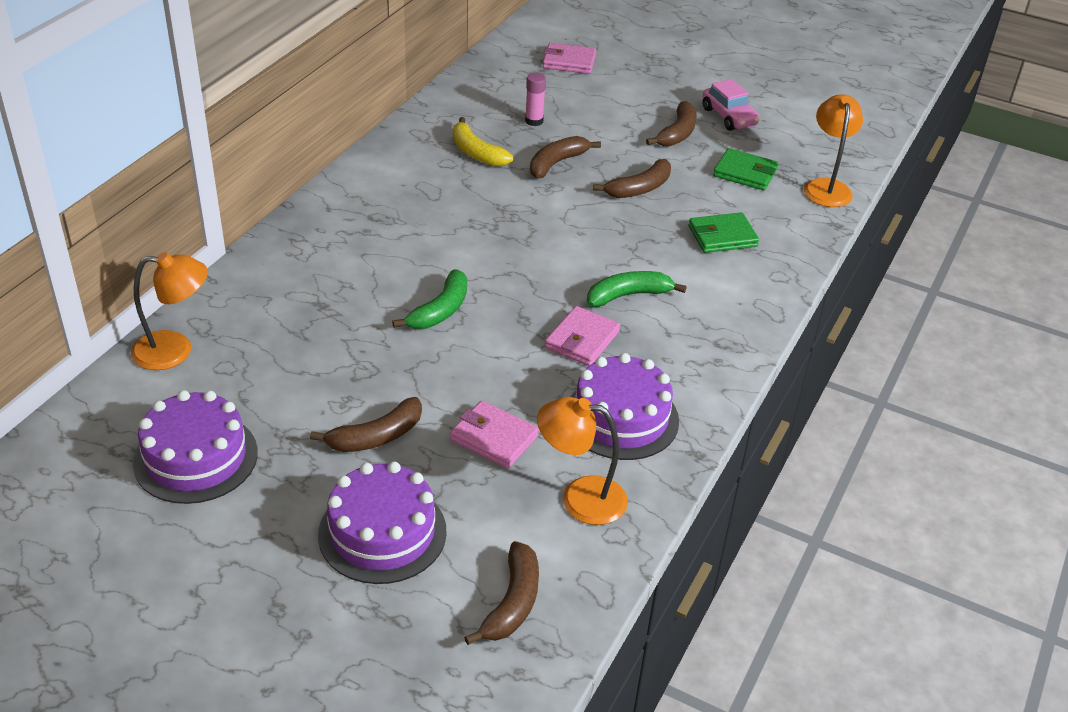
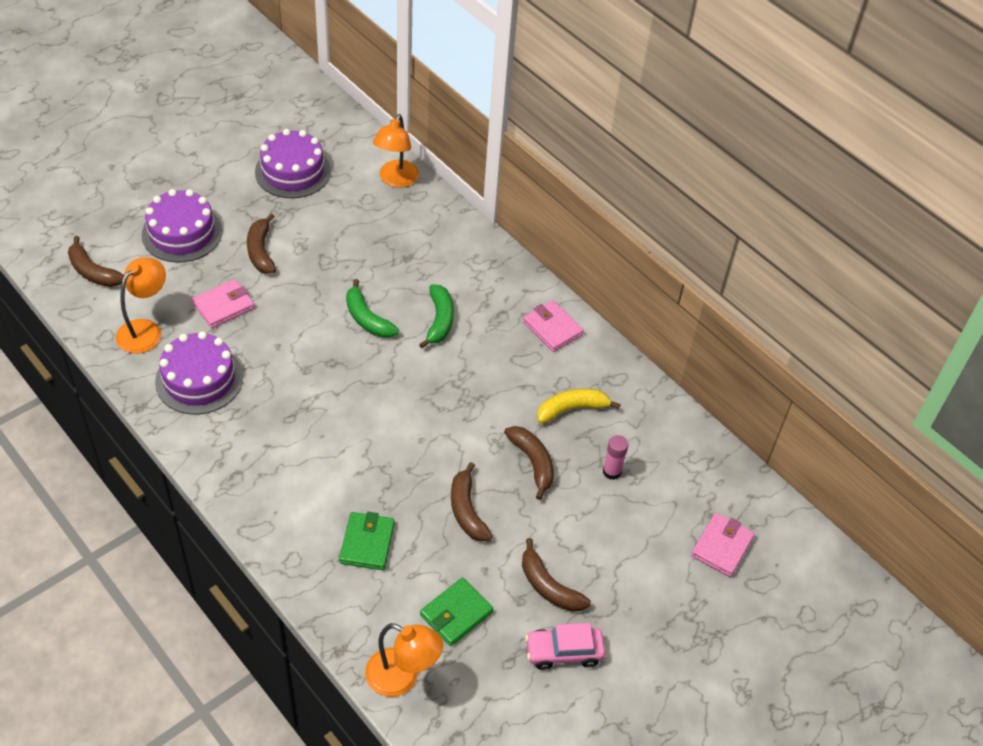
camera: 110 degrees right, 10 degrees up
pink wallet [545,306,620,366] -> pink wallet moved to [523,300,584,352]
green banana [587,271,687,307] -> green banana moved to [419,284,454,348]

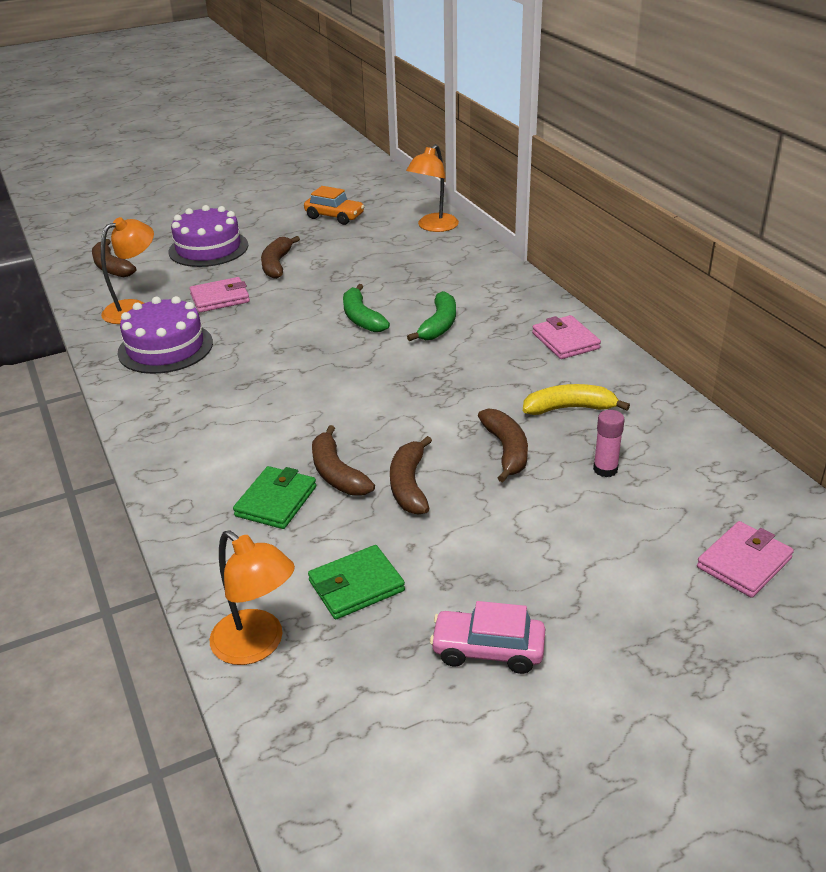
camera: 20 degrees right, 15 degrees down
purple cake [255,129,331,198] -> orange car [304,186,365,225]
brown banana [522,538,591,612] -> brown banana moved to [312,425,375,495]

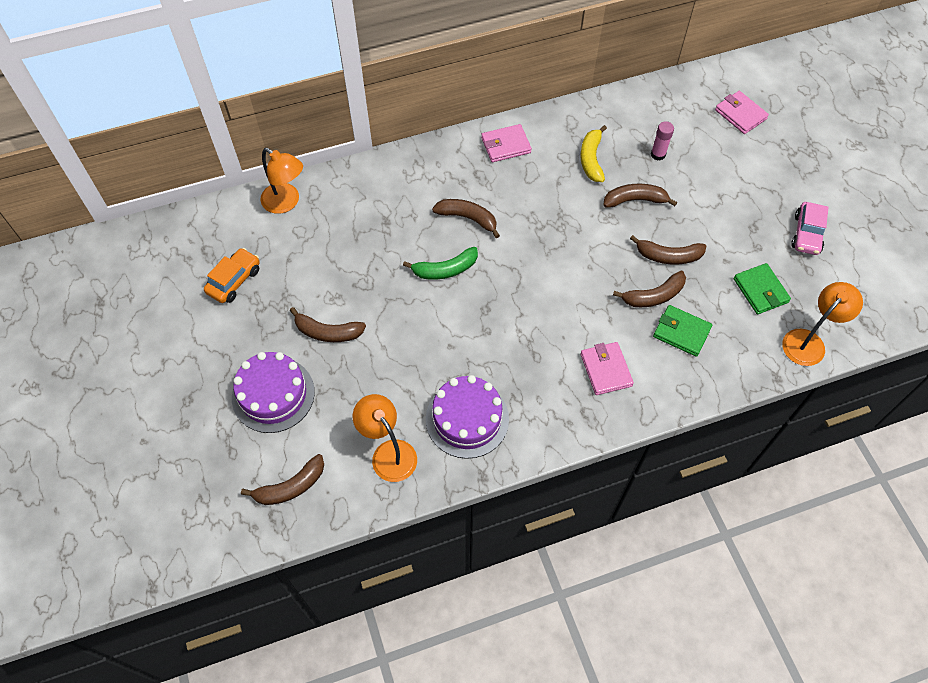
camera: 85 degrees left, 25 degrees up
pink wallet [189,277,250,312] -> pink wallet moved to [580,342,634,395]
green banana [407,291,456,341] -> brown banana [432,199,500,238]

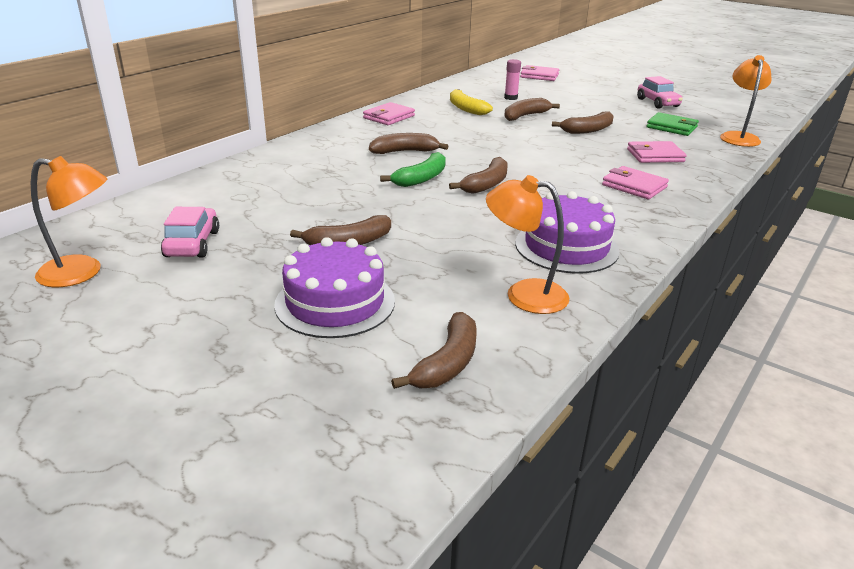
camera: 35 degrees left, 30 degrees down
orange car [204,248,259,303] -> pink car [161,207,219,258]
orange lamp [260,148,303,214] -> orange lamp moved to [31,156,107,288]
brown banana [613,271,686,307] -> brown banana moved to [449,157,508,194]
green wallet [653,305,712,357] -> pink wallet [627,141,686,163]

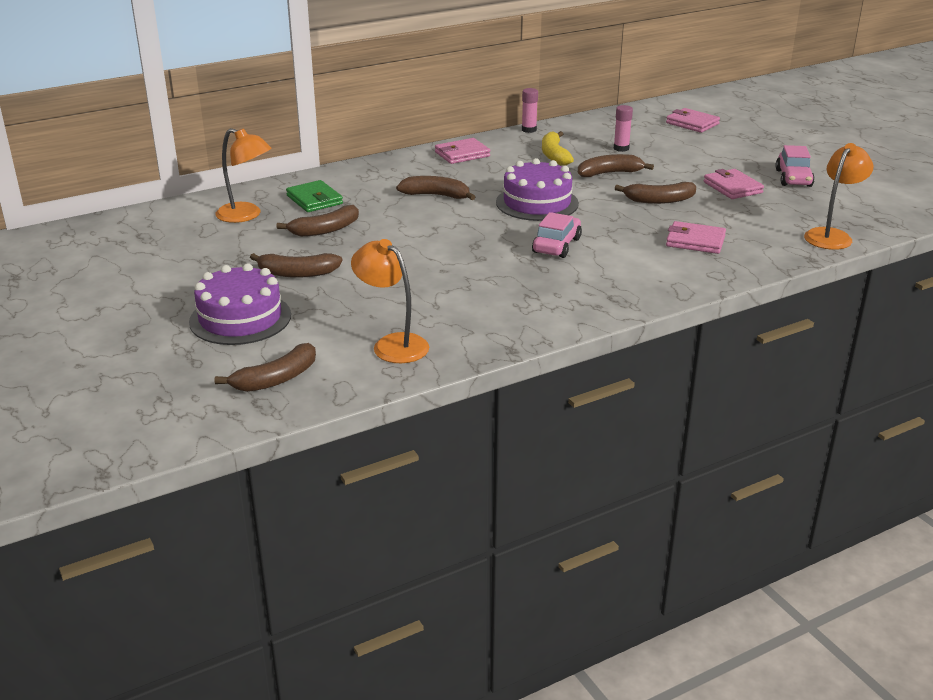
camera: 25 degrees right, 0 degrees up
orange lamp [31,156,107,288] -> orange lamp moved to [216,128,271,223]
pink car [161,207,219,258] -> pink car moved to [532,212,582,258]
green banana [380,152,446,187] -> none
brown banana [449,157,508,194] -> brown banana moved to [276,205,359,237]
purple cake [515,191,620,274] -> purple cake moved to [496,158,579,221]
pink wallet [602,166,669,199] -> pink wallet moved to [704,169,764,199]
green wallet [647,112,699,136] -> green wallet moved to [286,180,343,212]
none -> pink glue stick [522,88,538,133]

